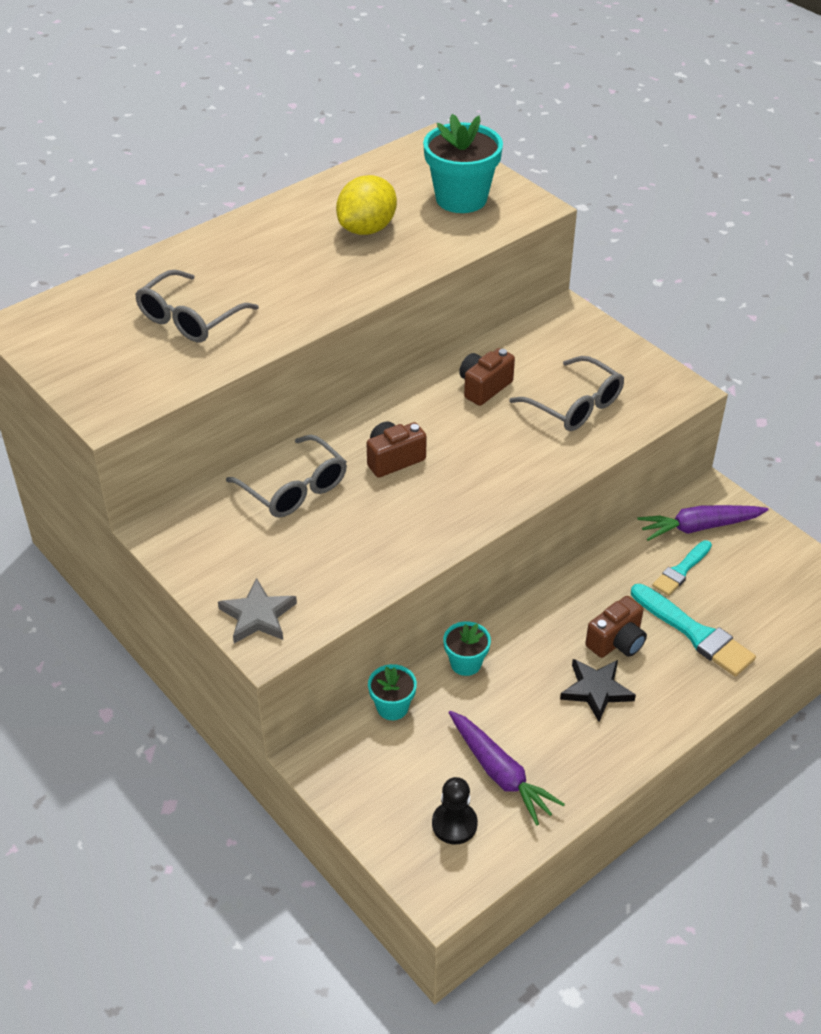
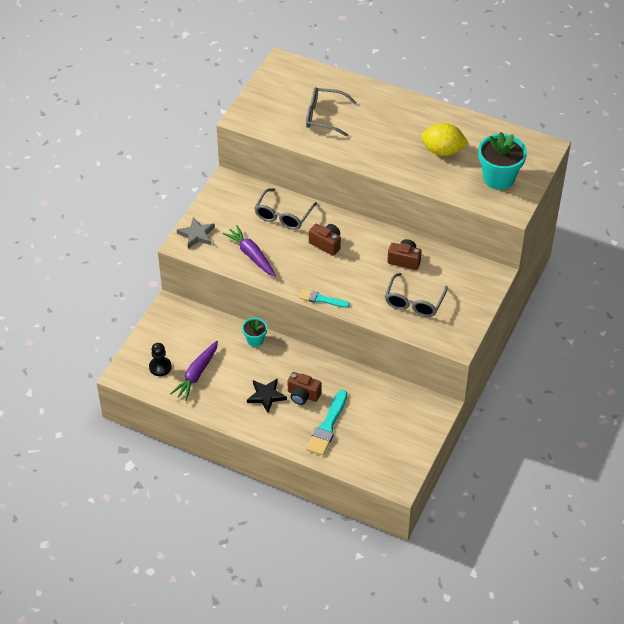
camera: 65 degrees right, 5 degrees up
turquoise flower pot [368,664,417,720] -> none
purple carrot [637,505,768,541] -> purple carrot moved to [223,225,276,277]
turquoise brush [652,540,712,596] -> turquoise brush moved to [299,289,350,308]

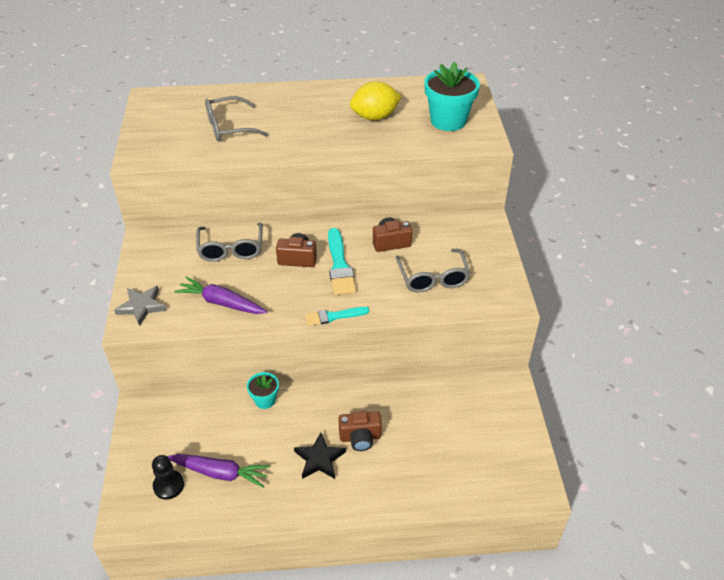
camera: 30 degrees left, 5 degrees down
purple carrot [170,341,218,401] -> purple carrot turned 75 degrees counterclockwise [167,454,270,488]
turquoise brush [306,389,347,456] -> turquoise brush moved to [328,228,356,295]

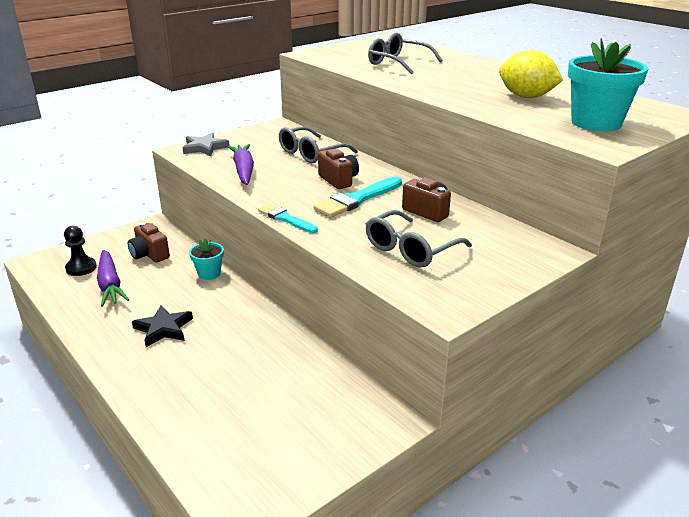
camera: 55 degrees right, 15 degrees down
brown camera [338,411,382,451] -> brown camera moved to [128,222,170,262]

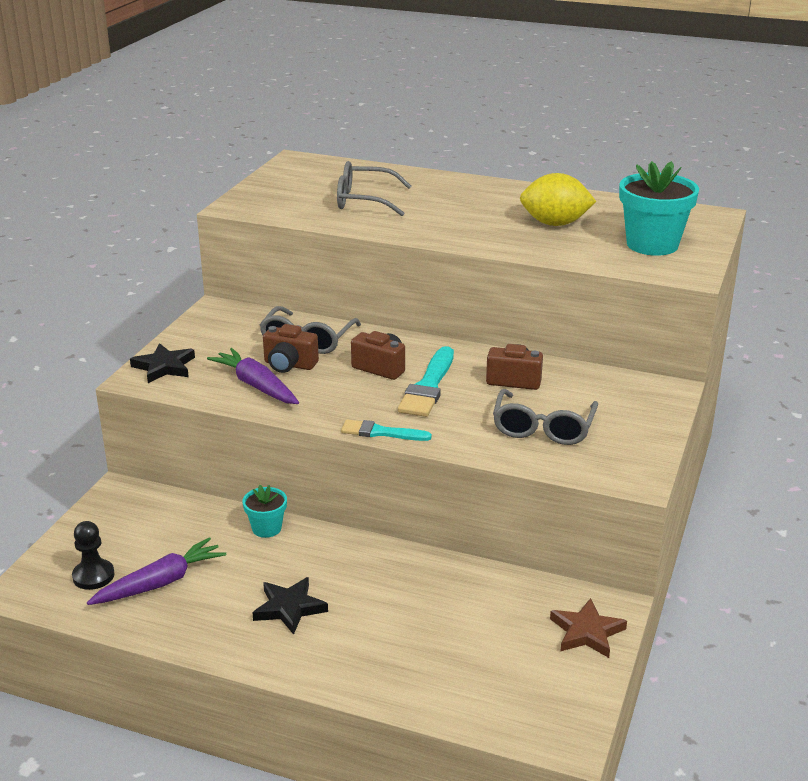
camera: 30 degrees left, 0 degrees up
purple carrot [97,250,129,307] -> purple carrot turned 75 degrees counterclockwise [87,537,226,605]
brown camera [128,222,170,262] -> brown camera moved to [263,324,319,373]
grey star [183,133,229,156] -> black star [130,343,195,383]
none -> brown star [550,598,627,658]

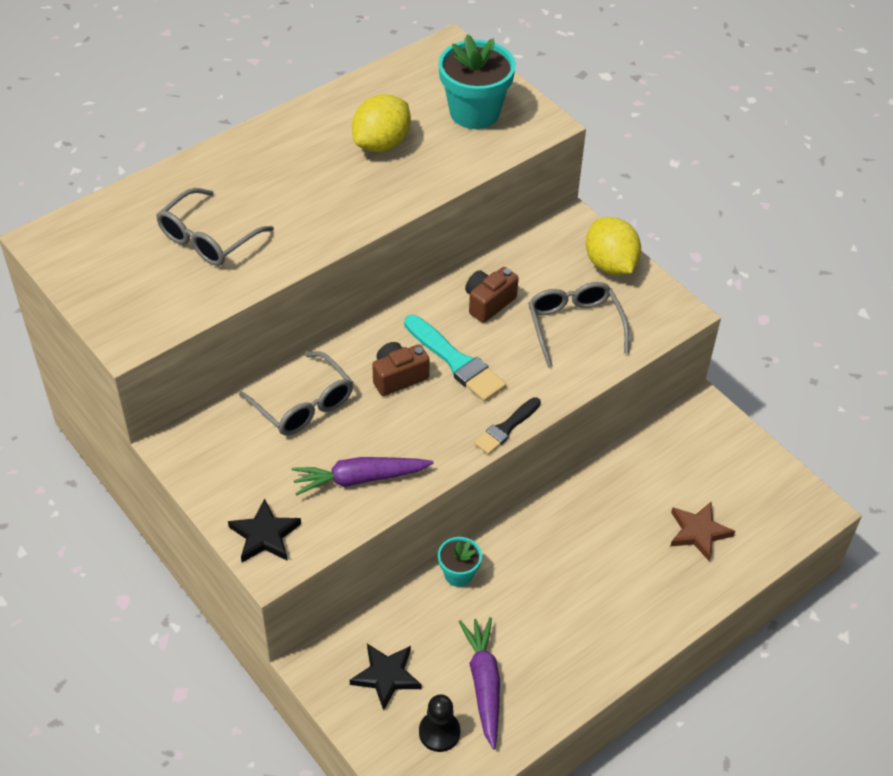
camera: 60 degrees left, 20 degrees up
black star [252,577,328,635] -> black star moved to [350,644,421,711]
brown camera [263,324,319,373] -> none
turquoise brush [341,420,432,441] -> black brush [474,397,541,455]
grey glasses [493,389,598,445] -> grey glasses turned 150 degrees counterclockwise [528,282,629,367]
brown star [550,598,627,658] -> brown star moved to [670,502,735,561]
none -> yellow lemon [586,217,641,275]

